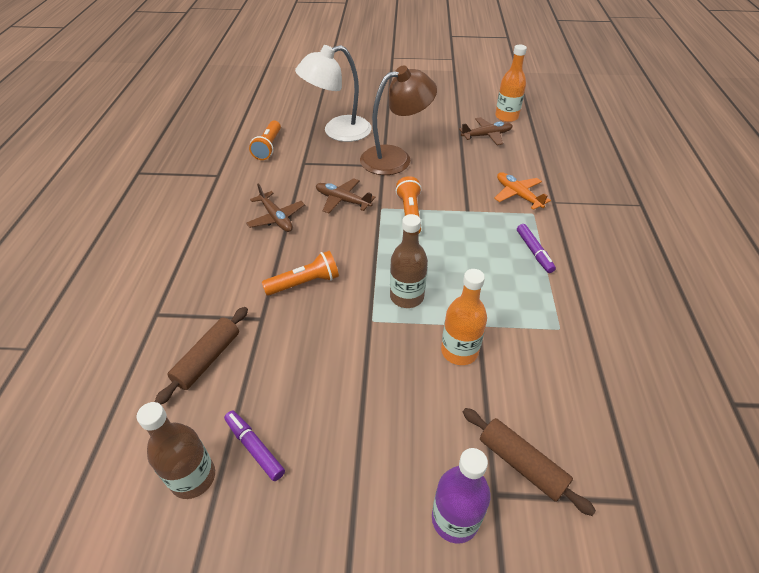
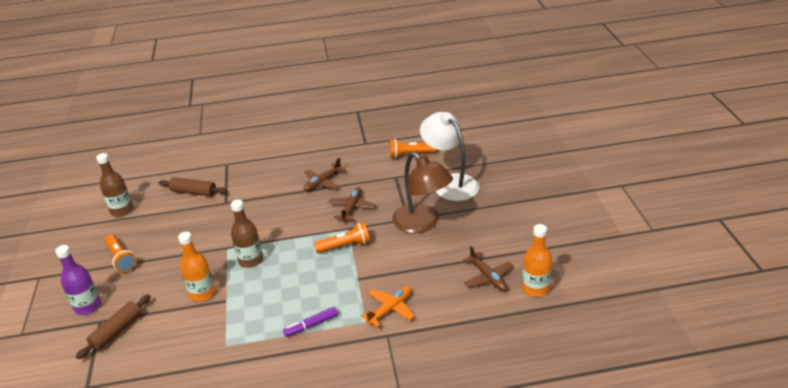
camera: 80 degrees right, 10 degrees down
purple marker [224,411,285,481] -> none
orange flashlight [262,251,339,296] -> orange flashlight moved to [105,235,137,273]

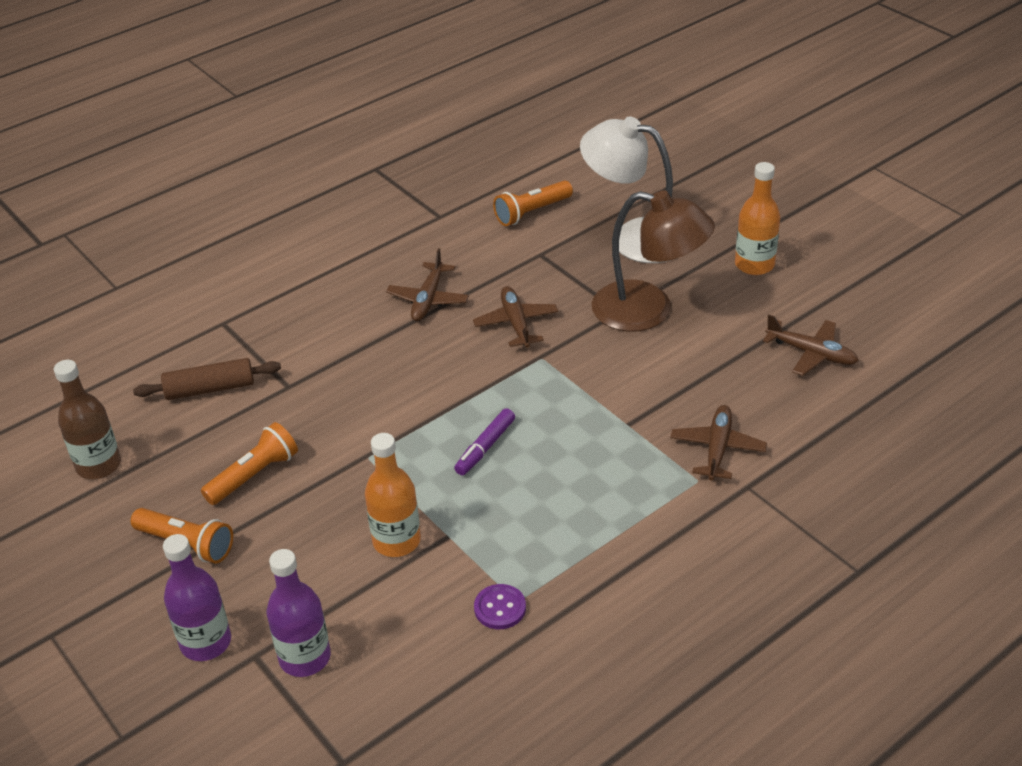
camera: 30 degrees left, 5 degrees up
brown rolling pin [76,294,151,359] -> purple bottle [267,549,331,677]
brown bottle [231,200,263,268] -> none
purple marker [283,307,338,337] -> purple marker moved to [454,408,515,475]
orange flashlight [314,222,370,253] -> orange flashlight moved to [201,422,298,505]
orange plane [361,286,415,327] -> brown plane [671,405,767,481]
orange bottle [522,224,552,297] -> orange bottle moved to [735,162,780,275]
none -> purple button [474,584,526,629]

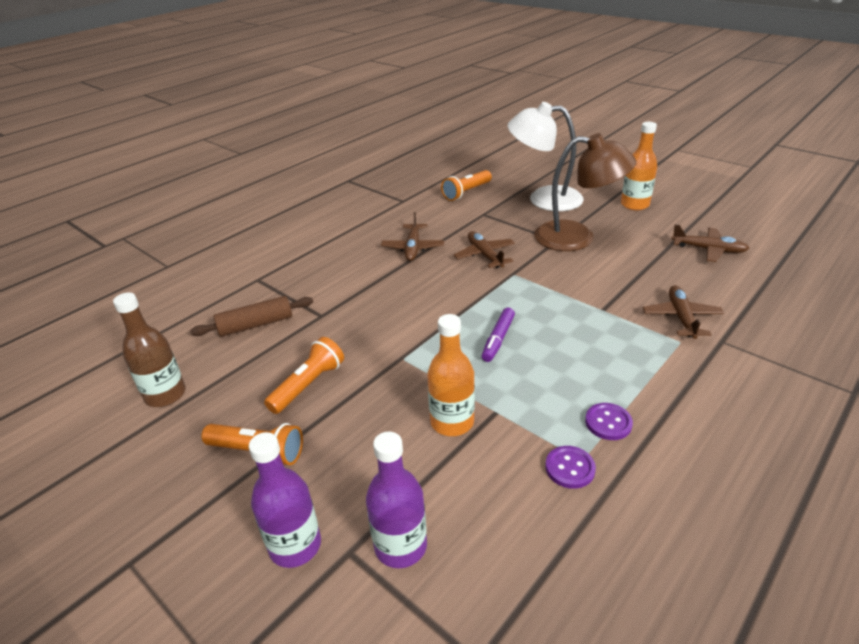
camera: 10 degrees left, 5 degrees down
none -> purple button [585,403,633,440]

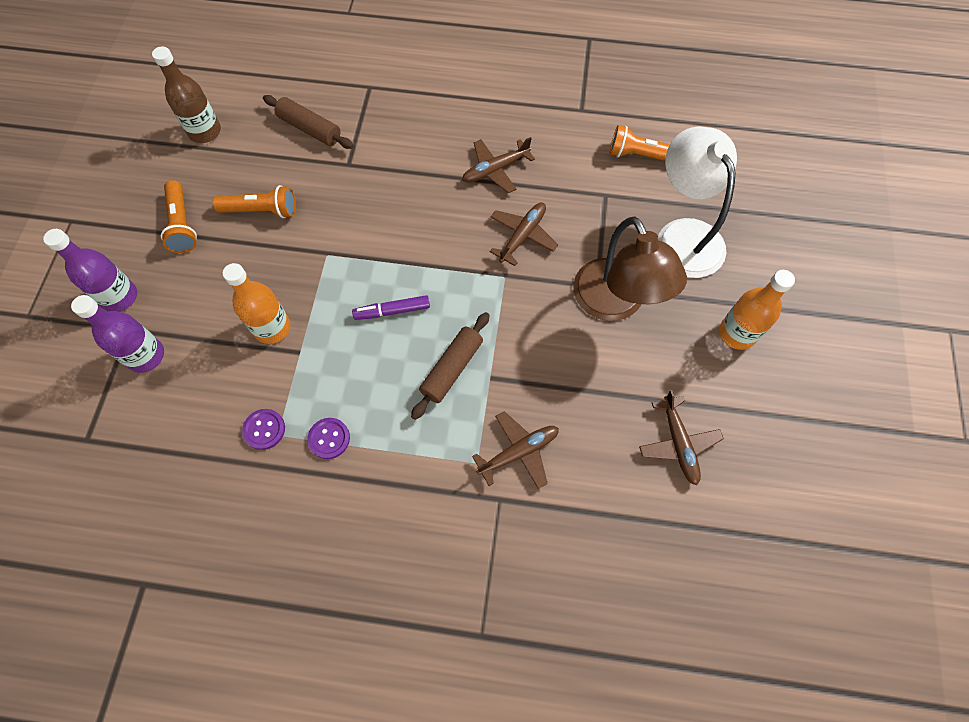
camera: 55 degrees right, 30 degrees up
none -> brown rolling pin [411,312,490,420]

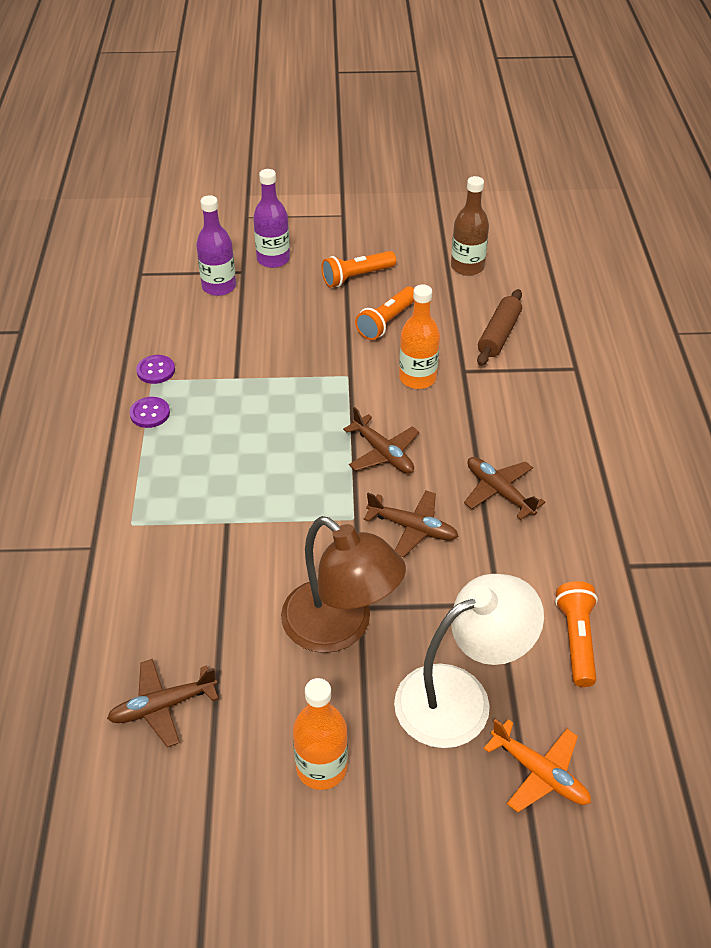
camera: 80 degrees right, 20 degrees down
orange flashlight [213,185,296,218] -> orange flashlight turned 45 degrees clockwise [355,286,414,340]
orange bottle [223,263,290,344] -> orange bottle moved to [399,284,440,389]
purple marker [352,295,430,320] -> none
brown rolling pin [411,312,490,420] -> none
brown plane [472,411,559,489] -> brown plane moved to [343,407,419,474]
brown lamp [573,217,687,321] -> brown lamp turned 105 degrees counterclockwise [281,516,406,653]
none -> orange plane [483,719,591,812]

